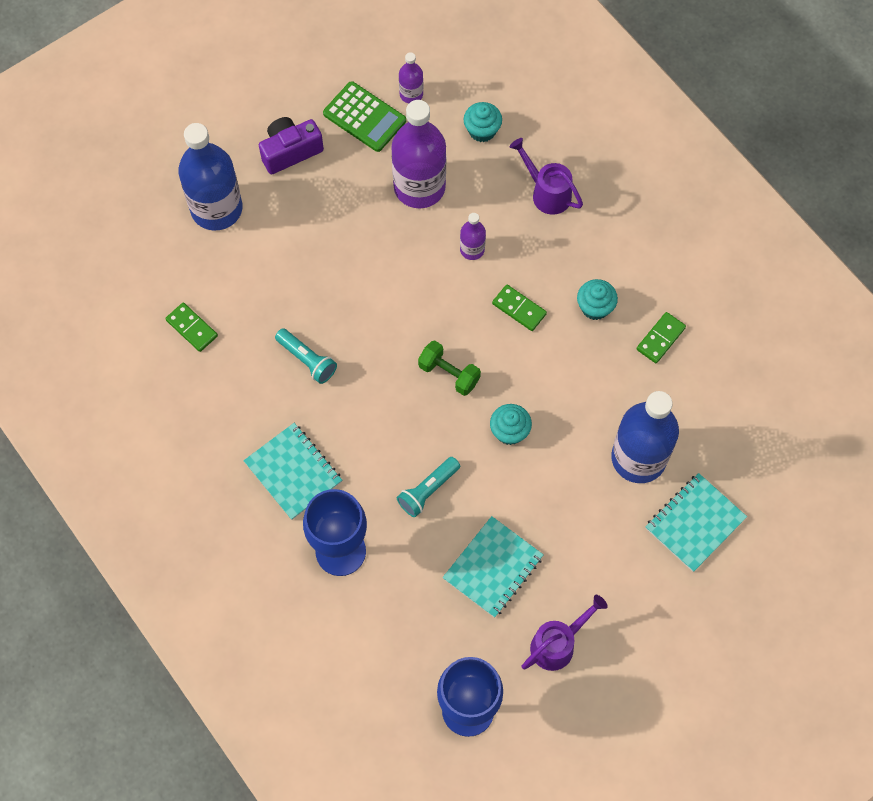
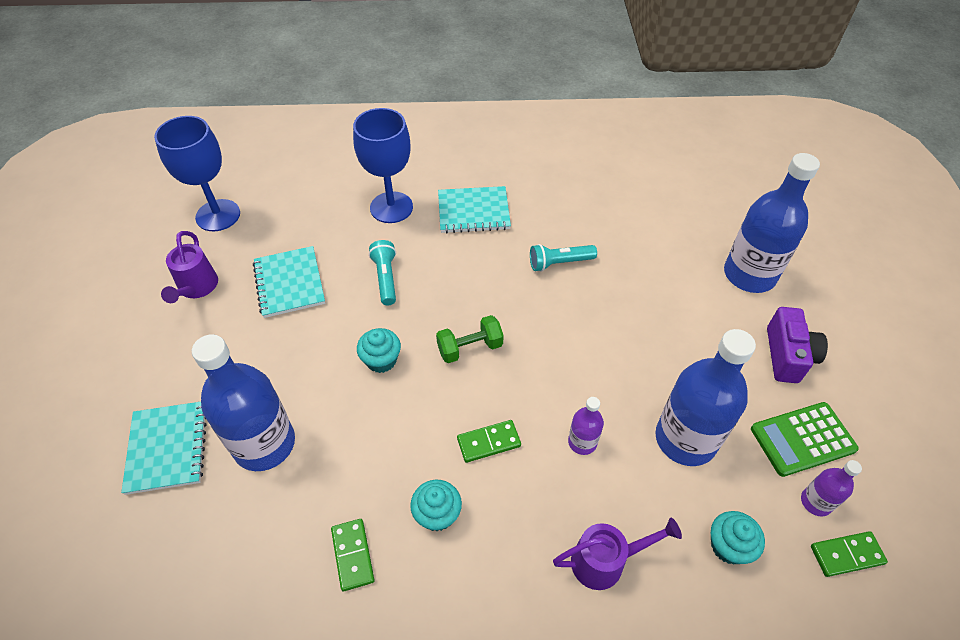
camera: 125 degrees right, 15 degrees down
green domino [165,303,218,352] -> green domino moved to [811,531,888,577]
purple bottle [391,100,446,208] -> blue bottle [655,329,756,466]

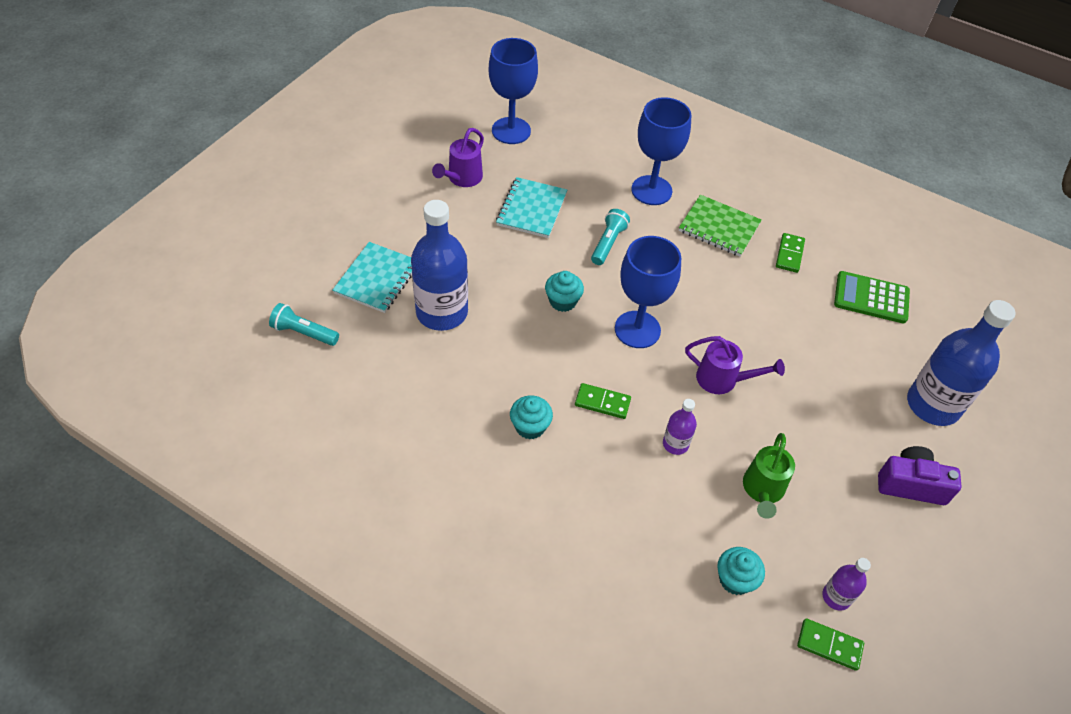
camera: 30 degrees right, 0 degrees up
green domino [331,519,374,591] -> green domino moved to [776,233,805,273]
green dumbbell [436,315,504,363] -> blue goblet [615,236,681,348]
turquoise notebook [438,186,511,233] -> green notebook [679,195,762,257]
turquoise flashlight [530,244,597,272] -> turquoise flashlight moved to [269,303,339,346]
purple watering can [553,518,682,590] -> purple watering can moved to [685,336,785,394]
blue bottle [655,329,756,466] -> green watering can [743,433,795,519]
green calculator [751,402,859,477] -> green calculator moved to [834,271,910,324]
purple camera [767,307,828,383] -> purple camera turned 120 degrees counterclockwise [878,446,962,505]

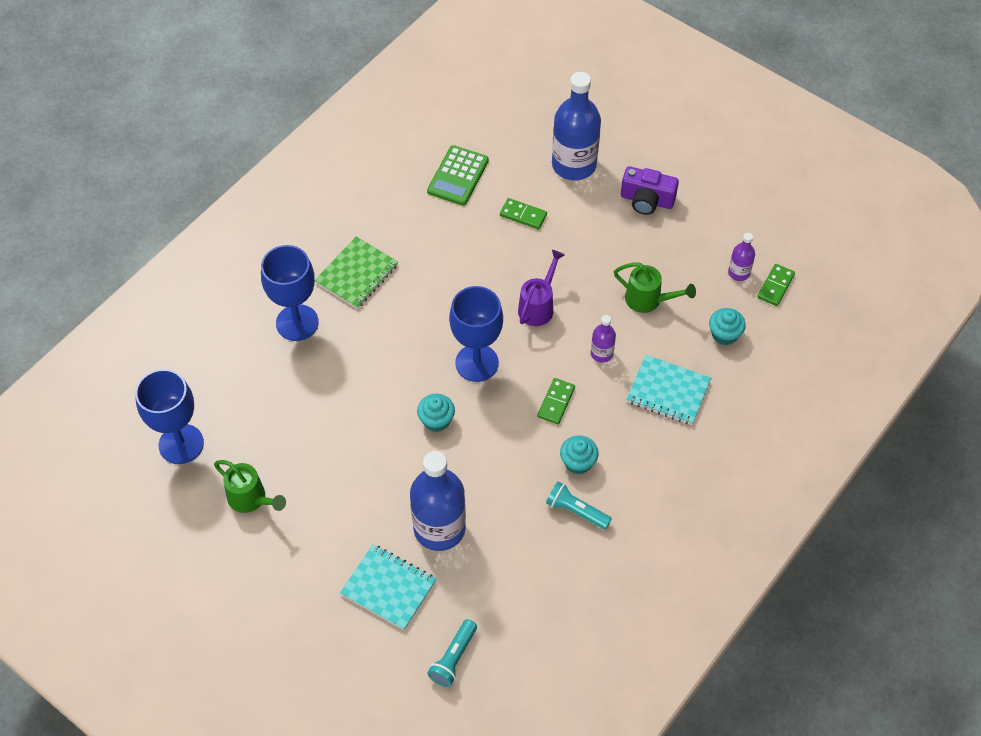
camera: 80 degrees left, 5 degrees up
purple watering can [432,128,484,187] -> green watering can [214,460,286,513]
turquoise notebook [496,177,567,238] -> turquoise notebook moved to [626,355,711,425]
turquoise flashlight [591,209,630,265] -> turquoise flashlight moved to [546,481,612,530]
green domino [776,233,805,273] -> green domino moved to [500,198,547,229]
purple camera [878,446,962,505] -> purple camera turned 90 degrees counterclockwise [621,166,679,215]

